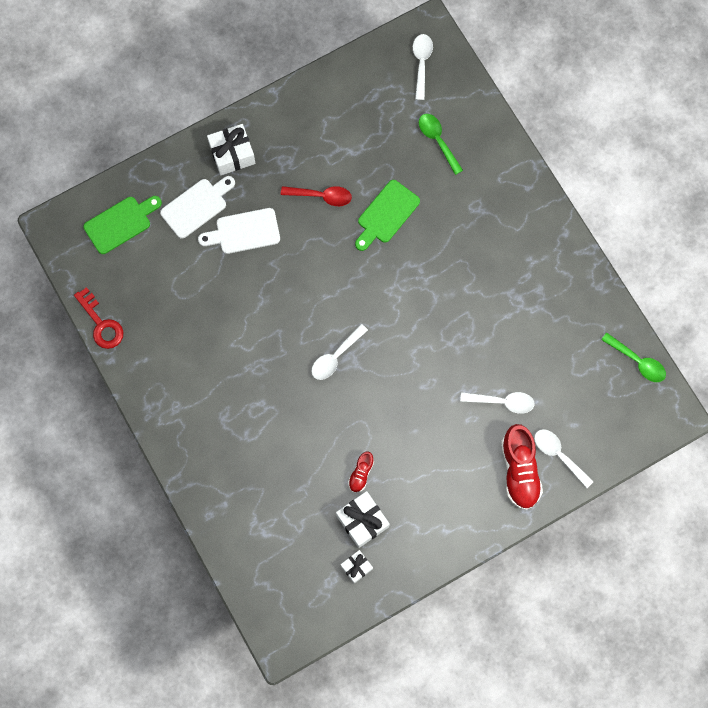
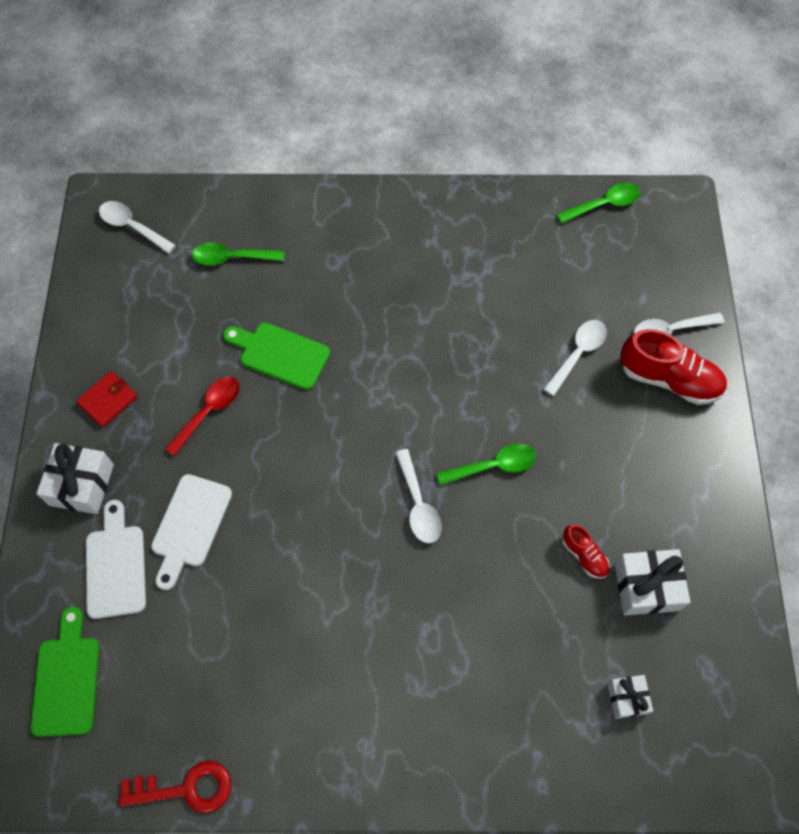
camera: 60 degrees left, 10 degrees down
white gift [341,550,373,584] -> white gift moved to [607,675,653,719]
green cutting board [355,180,420,251] -> green cutting board turned 135 degrees clockwise [223,323,330,390]
none -> red wallet [76,371,138,427]
none -> green spoon [436,444,536,485]

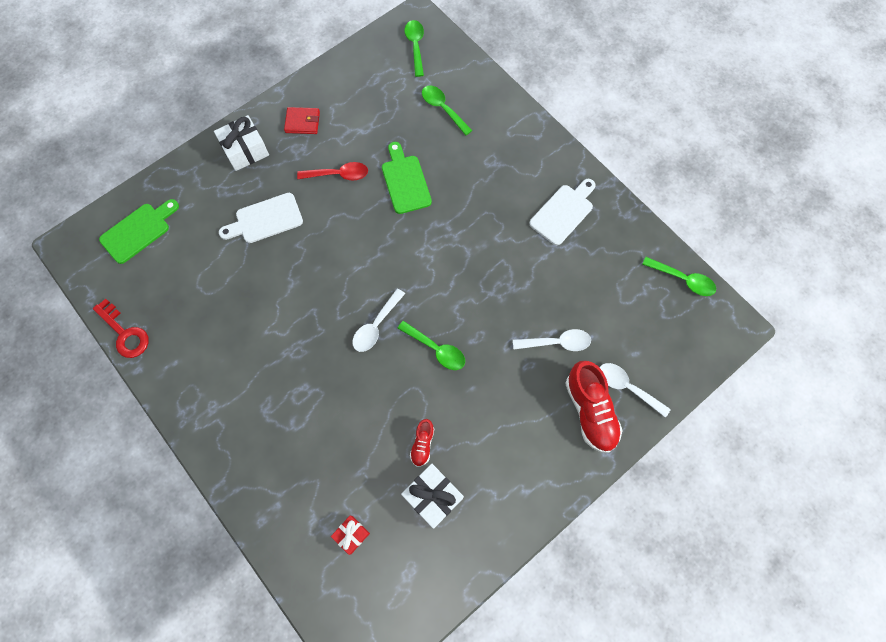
camera: 50 degrees right, 5 degrees up
white cutting board [86,500,146,619] -> white cutting board moved to [529,179,596,245]
white spoon [99,201,176,254] -> green spoon [404,20,424,77]
white gift [607,675,653,719] -> red gift [331,516,370,555]

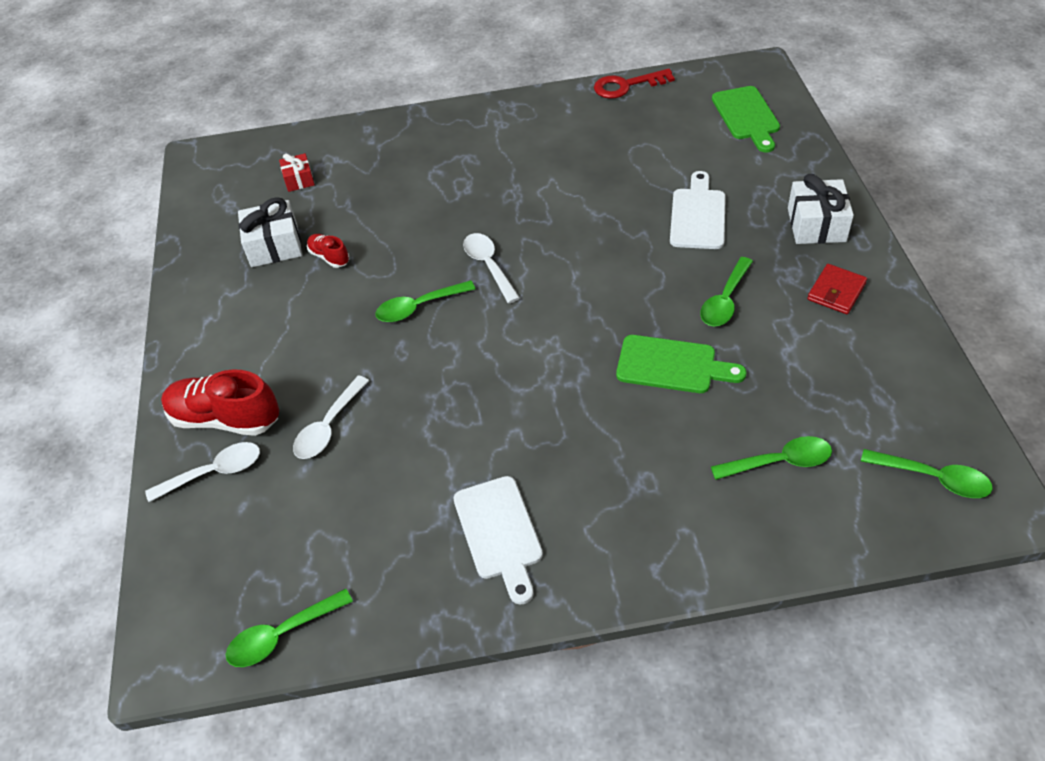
camera: 125 degrees right, 20 degrees down
red spoon [297,162,368,181] -> green spoon [700,257,753,326]

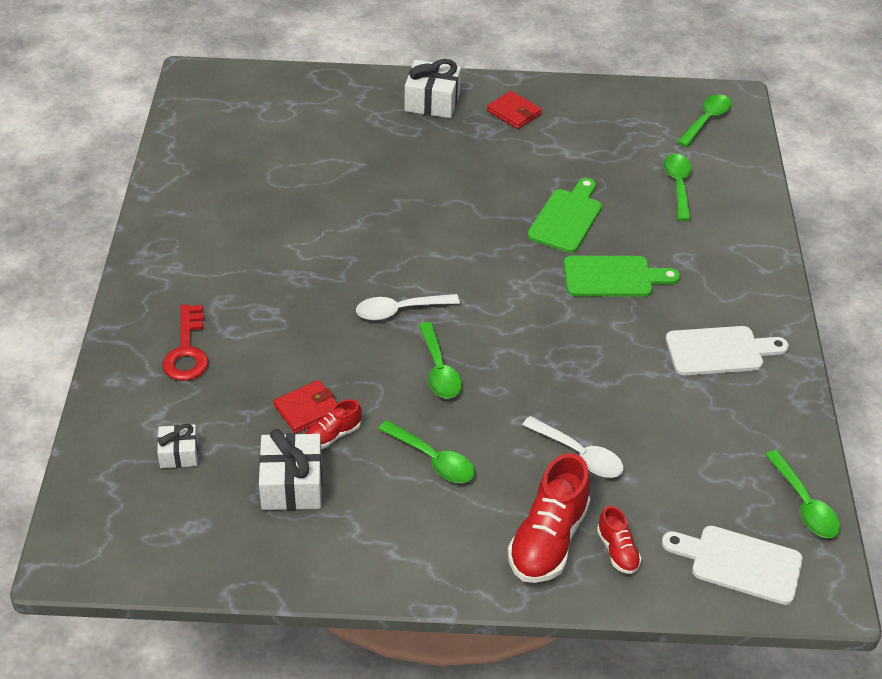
camera: 85 degrees left, 5 degrees down
white spoon [145,442,260,502] -> red shoe [597,506,641,574]
red gift [279,153,315,192] -> white gift [157,424,198,468]
red key [594,69,675,99] -> red key moved to [163,304,208,381]
white cutting board [670,171,726,249] -> white cutting board moved to [662,526,803,605]
green spoon [700,257,753,326] -> green spoon moved to [378,420,475,483]
green cutting board [712,86,780,153] -> green cutting board moved to [564,256,680,297]
none -> red wallet [274,380,337,434]

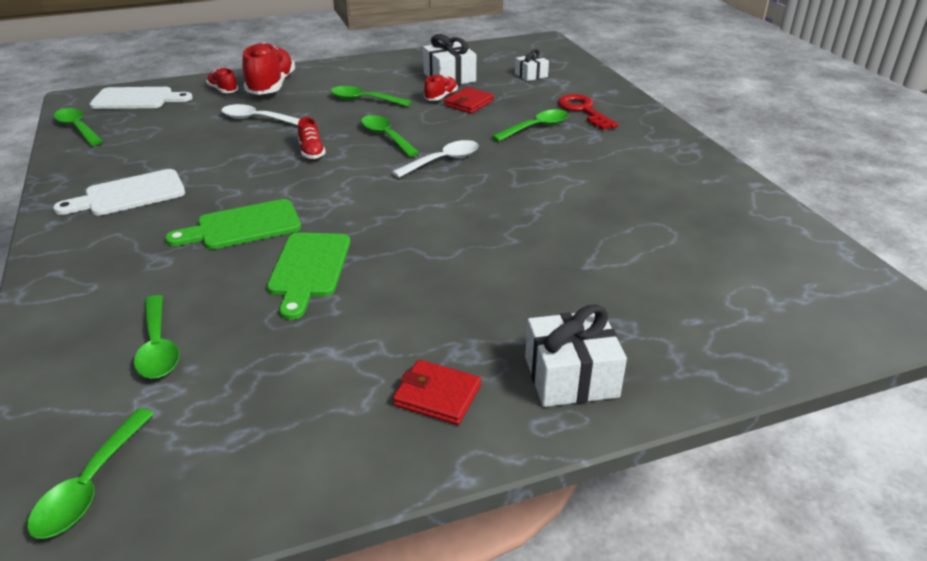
camera: 160 degrees right, 10 degrees down
none -> red shoe [298,117,326,159]
none -> green spoon [492,110,569,142]

